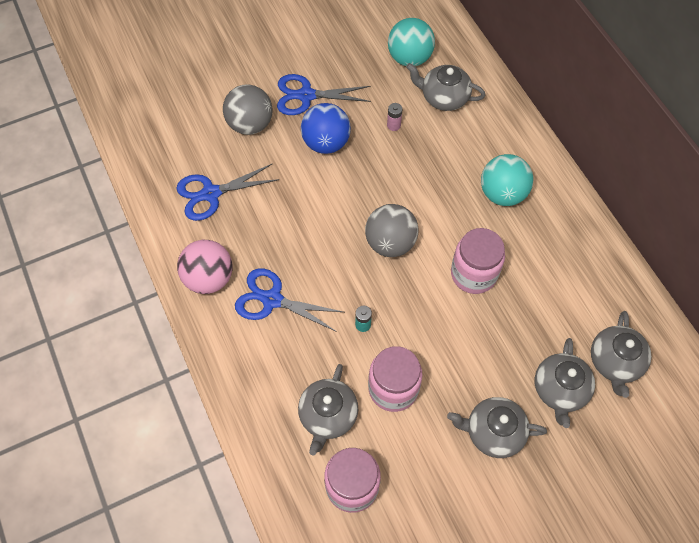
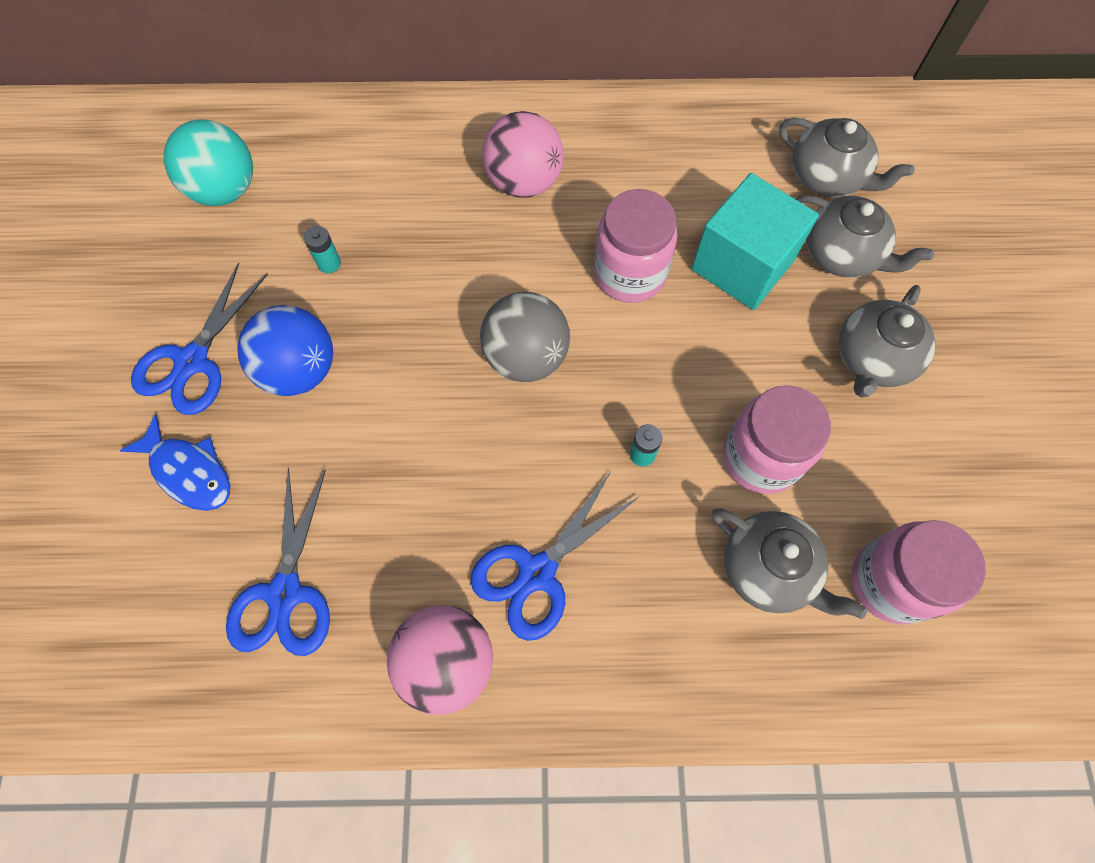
camera: 65 degrees left, 5 degrees up
grey ball [223,84,272,135] -> blue fish [119,414,230,511]
pink battery [387,103,402,131] -> turquoise battery [304,226,341,273]
grey teapot [406,63,485,111] -> none
turquoise ball [481,154,534,206] -> pink ball [482,111,564,198]
none -> turquoise cube [692,173,819,310]

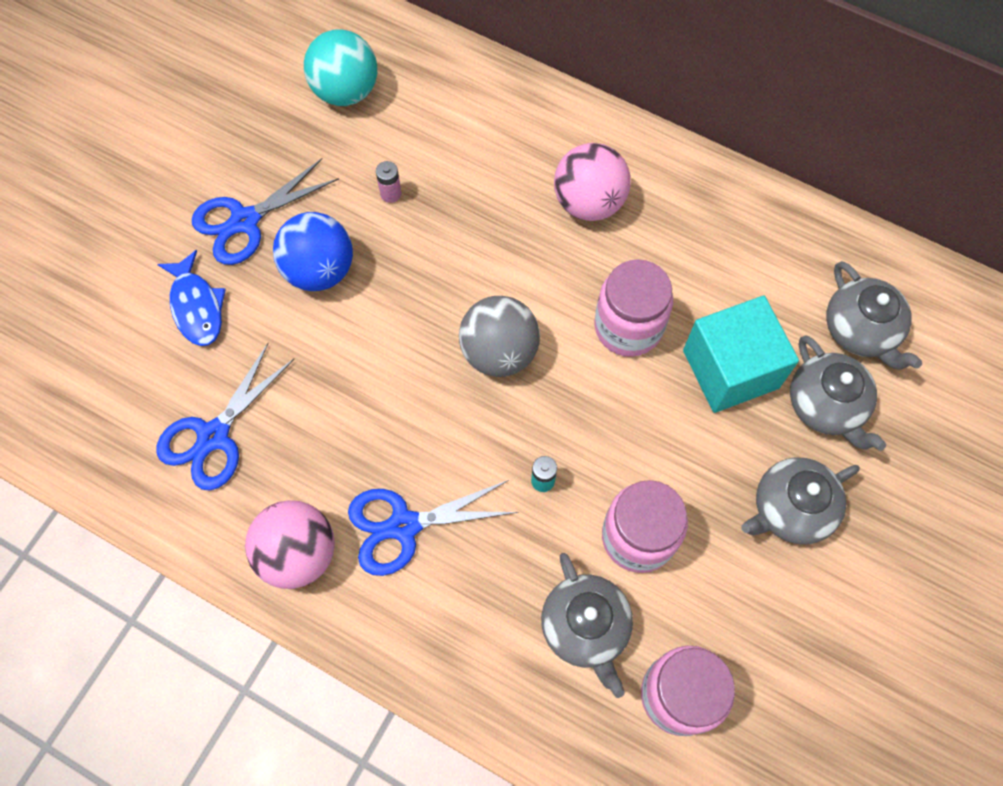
camera: 30 degrees right, 0 degrees up
turquoise battery [304,226,341,273] -> pink battery [376,161,402,203]

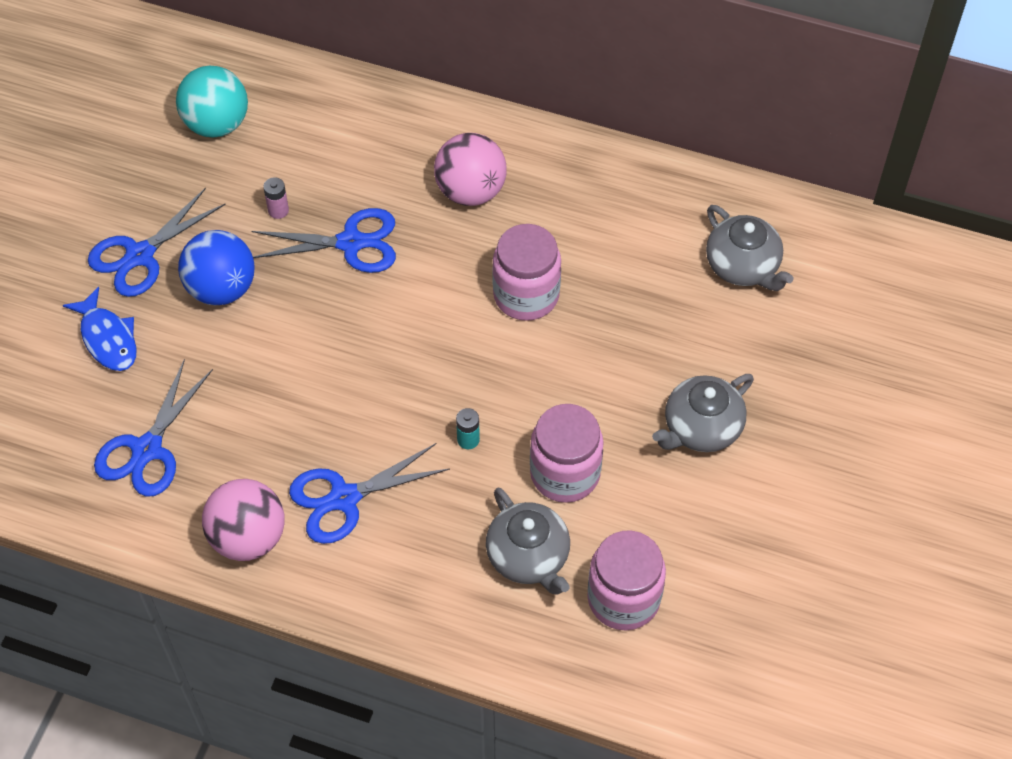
camera: 10 degrees left, 10 degrees down
grey ball [459,296,540,377] -> none
turquoise cube [683,296,799,413] -> none
grey teapot [790,335,886,451] -> none
none -> blue scissors [252,208,396,273]

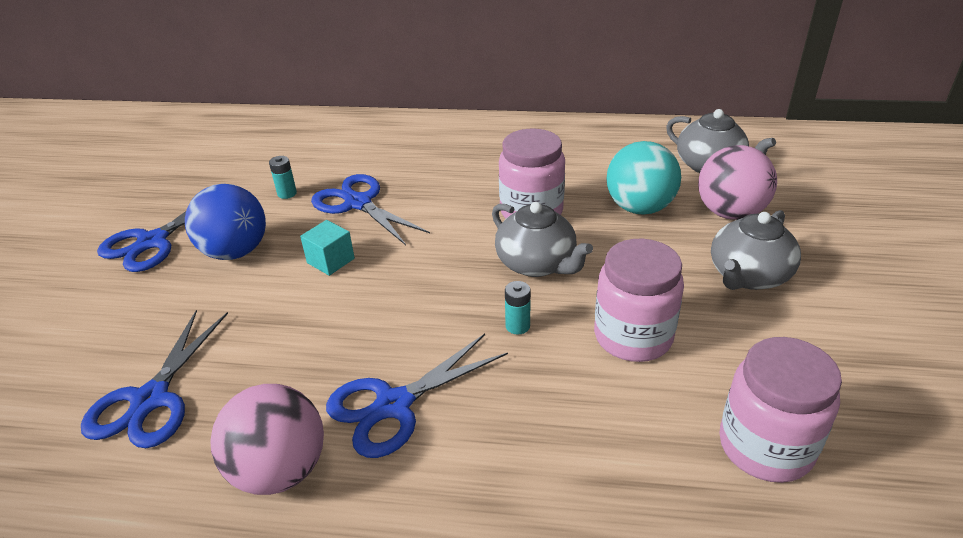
camera: 10 degrees left, 20 degrees down
blue fish [63,287,137,371] -> none
turquoise ball [176,66,248,138] -> turquoise ball moved to [606,141,681,215]
blue scissors [252,208,396,273] -> blue scissors turned 120 degrees counterclockwise [311,174,430,245]
pink battery [263,177,289,219] -> turquoise battery [269,156,297,199]
pink ball [434,133,507,206] -> pink ball moved to [698,145,777,220]
grey teapot [486,488,570,595] -> grey teapot moved to [492,202,593,277]
none -> turquoise cube [300,220,355,276]

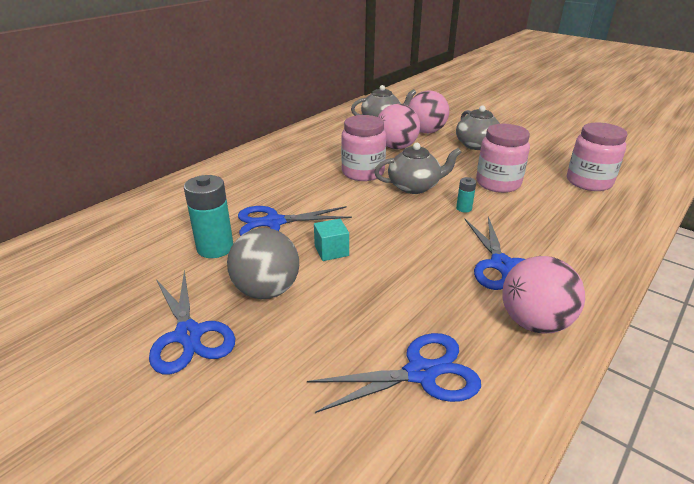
camera: 60 degrees left, 5 degrees down
blue scissors [81,310,228,448] -> blue scissors turned 60 degrees counterclockwise [307,333,481,413]
blue ball [185,184,266,260] -> grey ball [227,228,299,299]
turquoise battery [269,156,297,199] -> turquoise battery [184,175,233,258], size x2.06
turquoise ball [606,141,681,215] -> pink ball [378,104,420,149]

